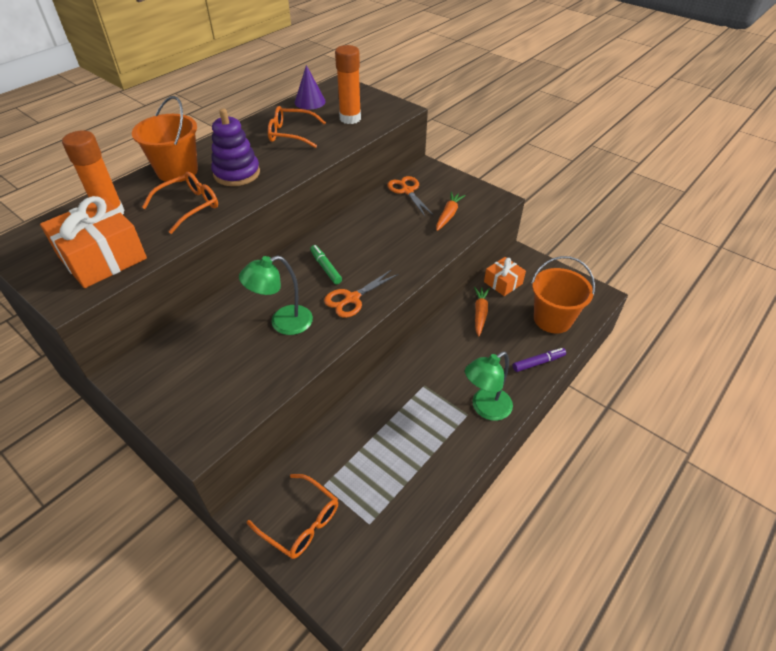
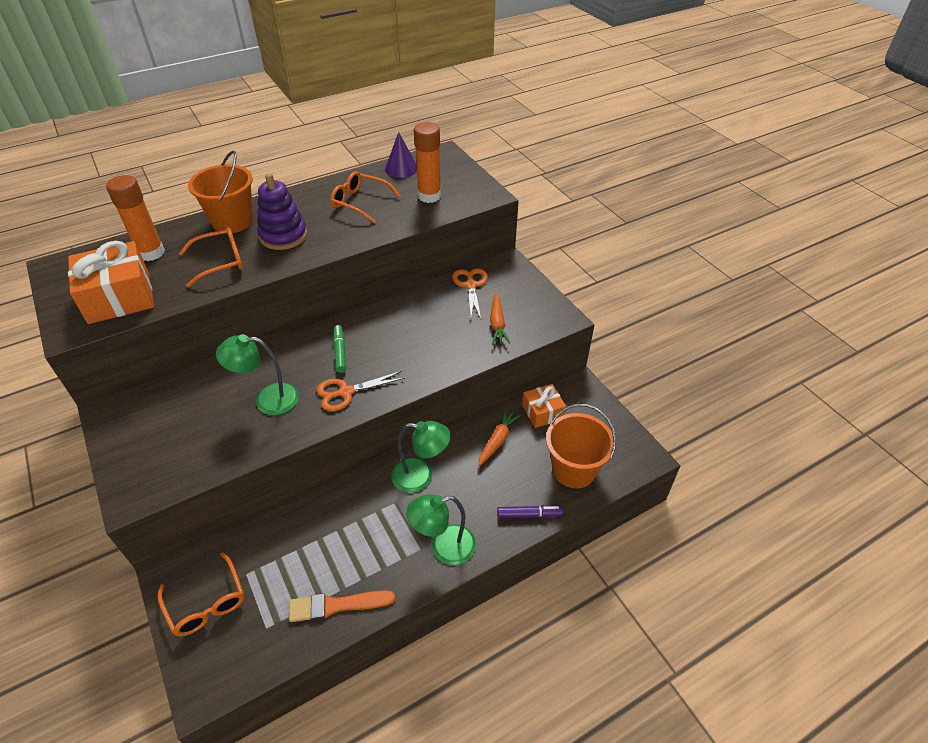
camera: 20 degrees right, 0 degrees up
orange carrot [436,192,466,231] -> orange carrot turned 135 degrees clockwise [490,293,510,344]
none -> orange brush [289,590,396,622]
none -> green lamp [391,421,451,493]

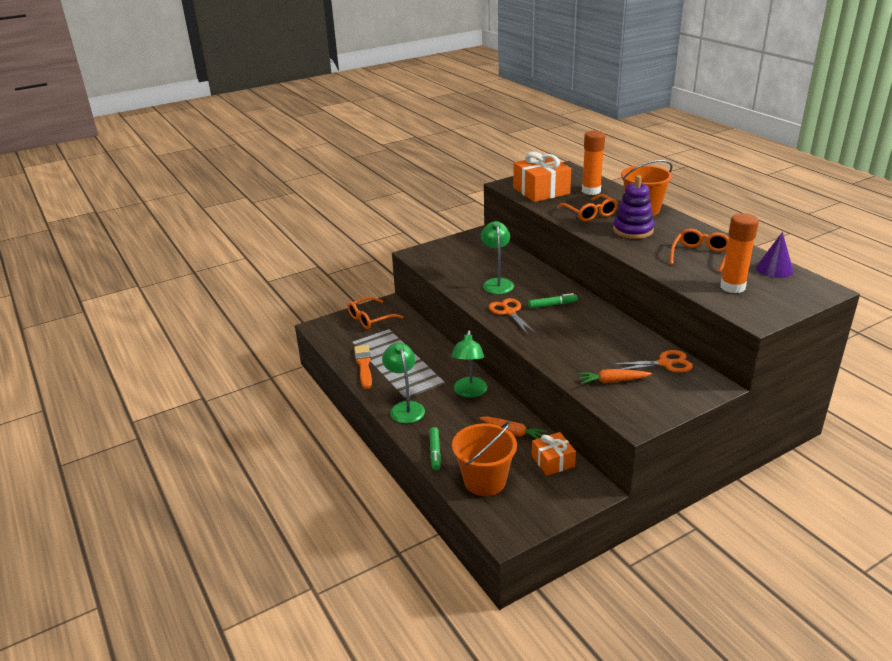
camera: 90 degrees right, 15 degrees down
purple marker [497,505,563,518] -> green marker [429,427,441,470]

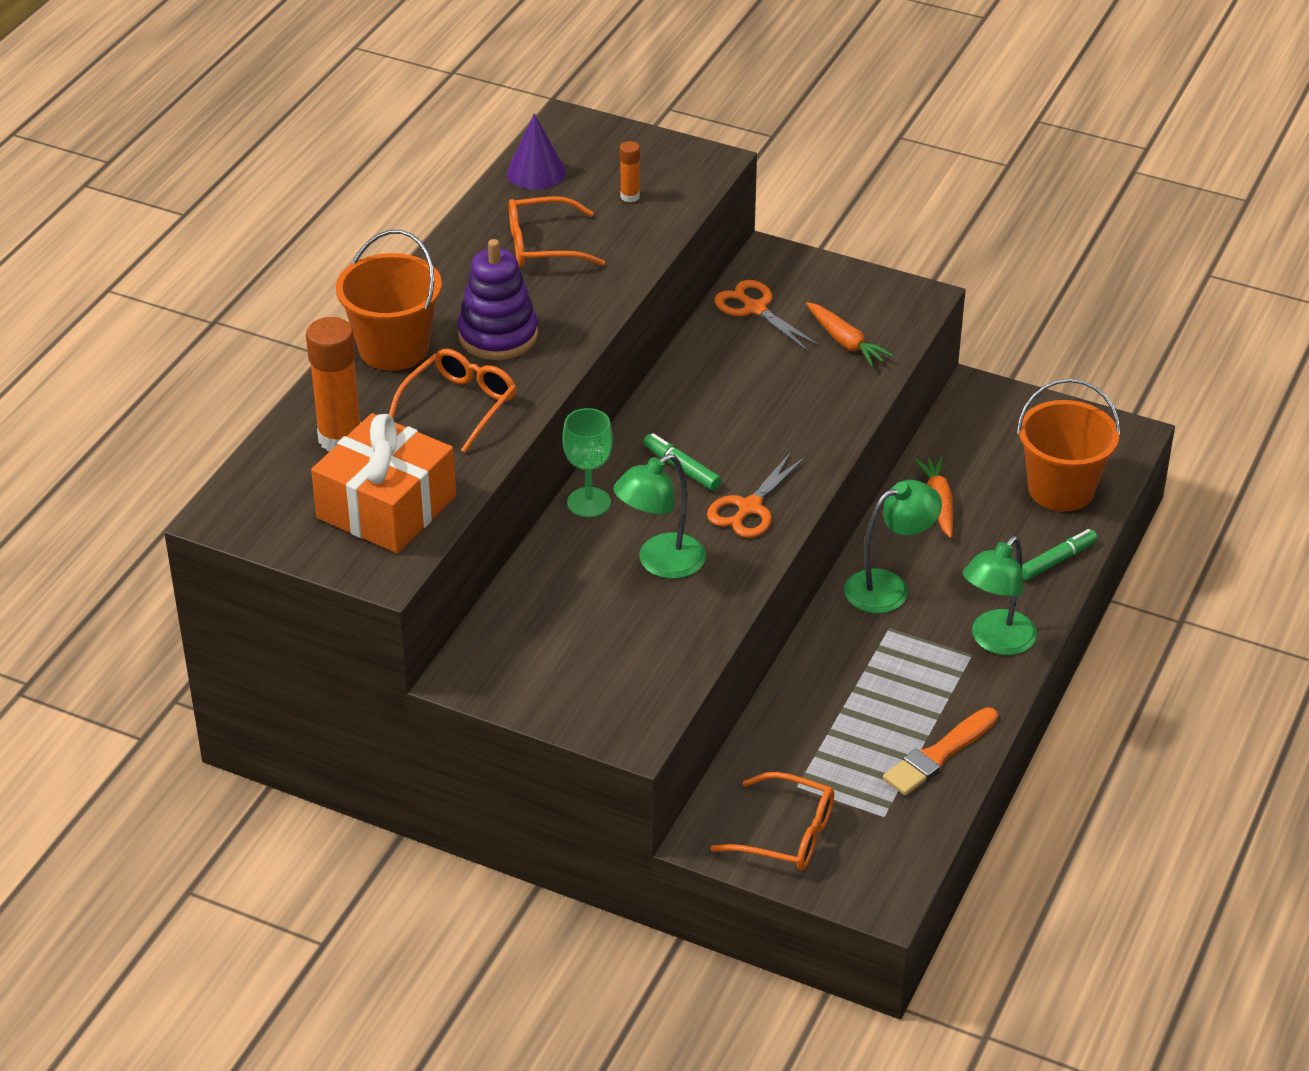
camera: 125 degrees left, 10 degrees up
orange gift [532,432,576,476] -> none
orange glue stick [720,213,759,293] -> orange glue stick [620,141,640,202], size x0.49
none -> green goblet [562,408,613,517]

